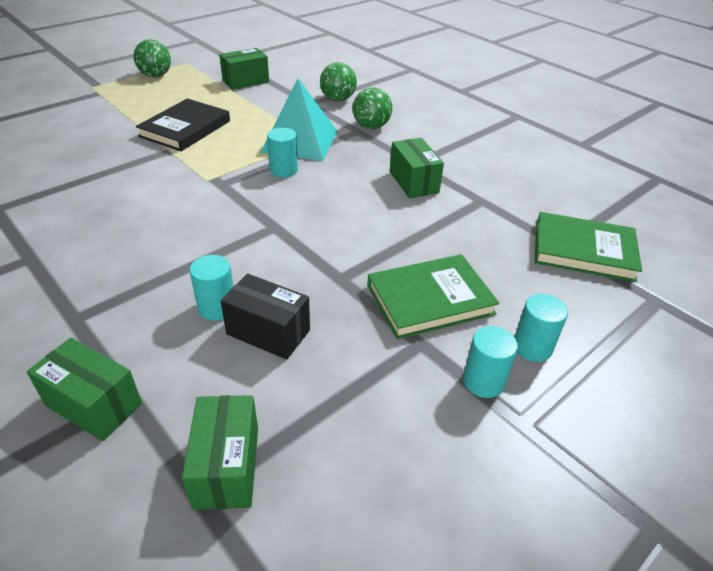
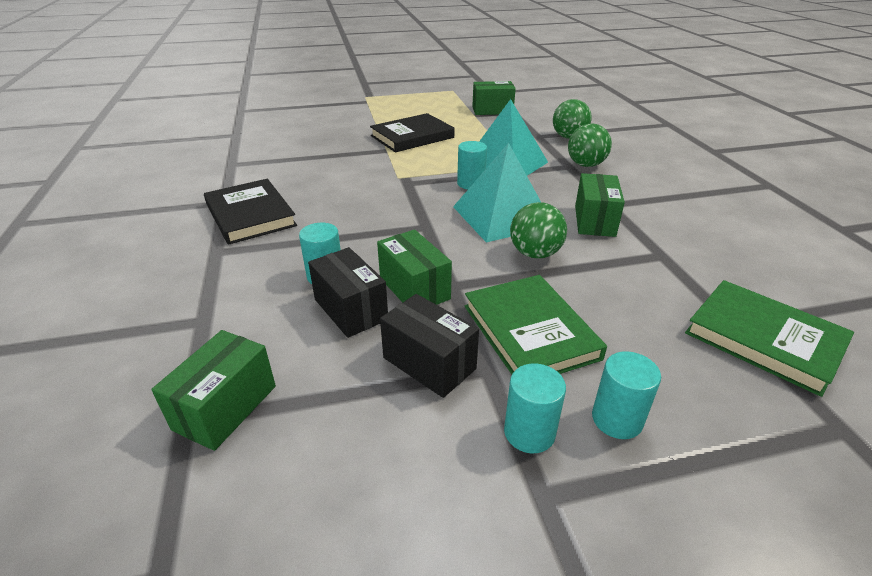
camera: 30 degrees right, 5 degrees down
green box [27,338,142,441] -> green box moved to [377,229,452,305]
green ball [134,40,171,77] -> green ball moved to [510,202,567,259]
green book [367,254,499,339] -> green book turned 60 degrees clockwise [465,275,607,374]
none -> black book [204,179,297,245]
none -> black box [380,294,479,398]
none -> turquoise pyramid [453,143,541,242]

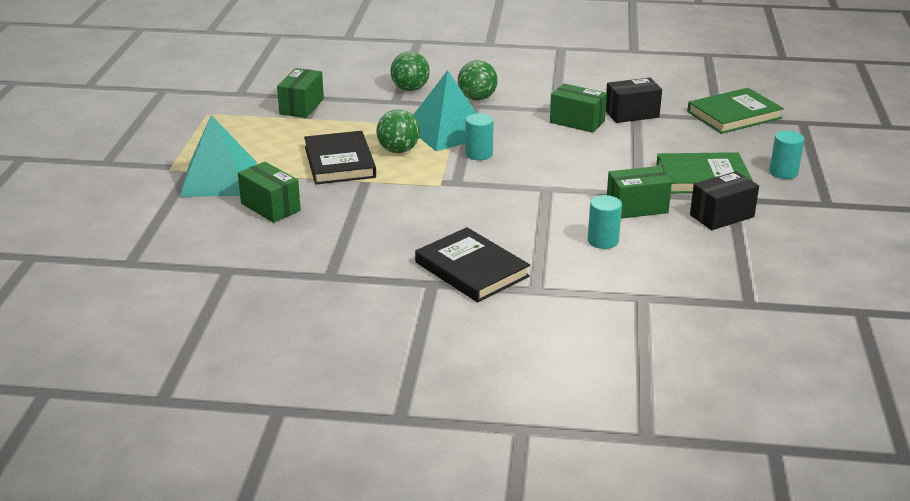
camera: 70 degrees left, 5 degrees down
green box [151,330,276,451] -> green box moved to [238,162,301,223]
black book [204,179,297,245] -> black book turned 60 degrees clockwise [415,227,530,302]
black box [308,247,388,338] -> black box moved to [606,78,662,123]
turquoise pyramid [453,143,541,242] -> turquoise pyramid moved to [179,115,257,197]
turquoise cylinder [504,363,566,453] -> none
green ball [510,202,567,259] -> green ball moved to [376,110,420,153]

